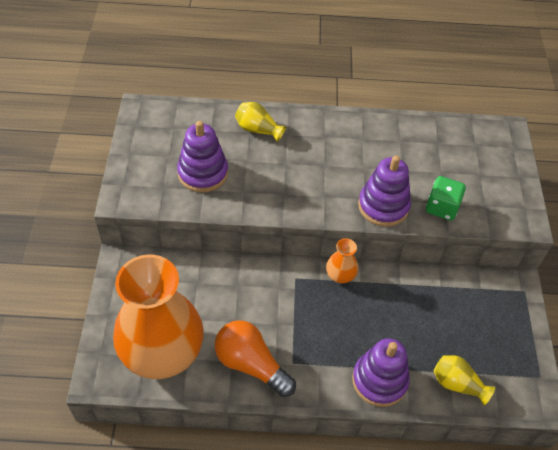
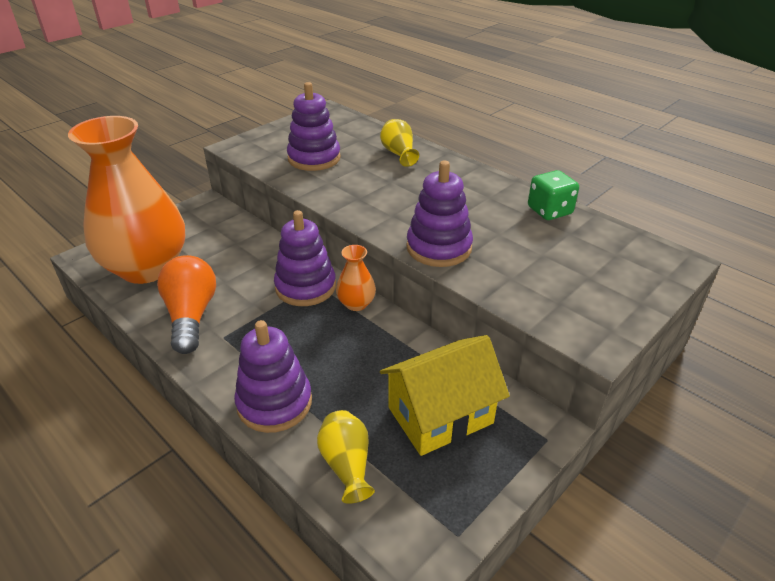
camera: 45 degrees right, 15 degrees down
green dice [426,176,466,221] -> green dice moved to [528,170,579,220]
none -> purple stacking toy [274,210,336,306]
none -> yellow house [380,335,510,456]

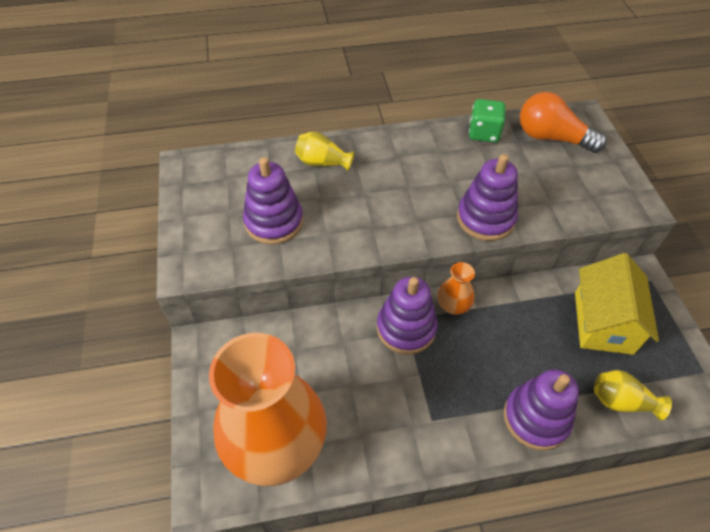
camera: 55 degrees left, 15 degrees up
orange light bulb [157,255,216,354] -> orange light bulb moved to [520,92,607,153]

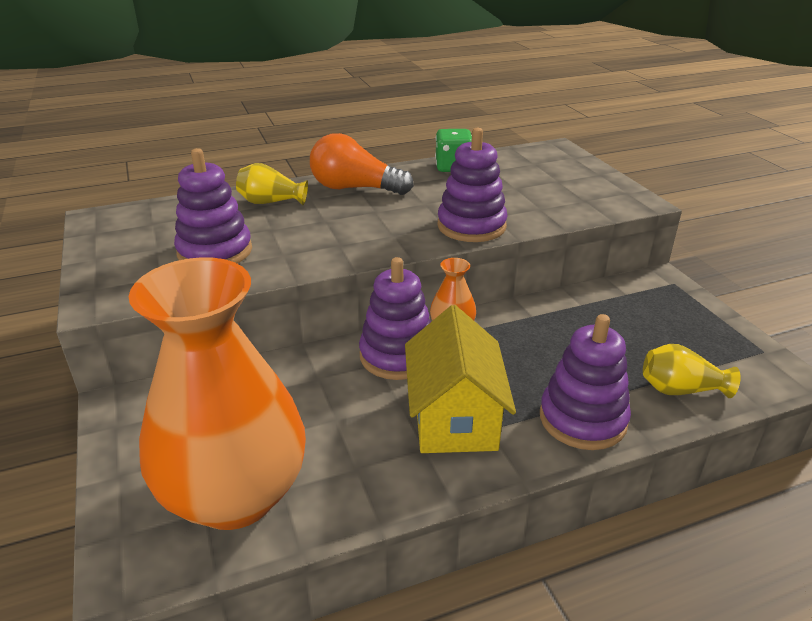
camera: 10 degrees left, 20 degrees down
orange light bulb [520,92,607,153] -> orange light bulb moved to [310,133,414,195]
yellow house [575,253,659,355] -> yellow house moved to [405,305,516,453]

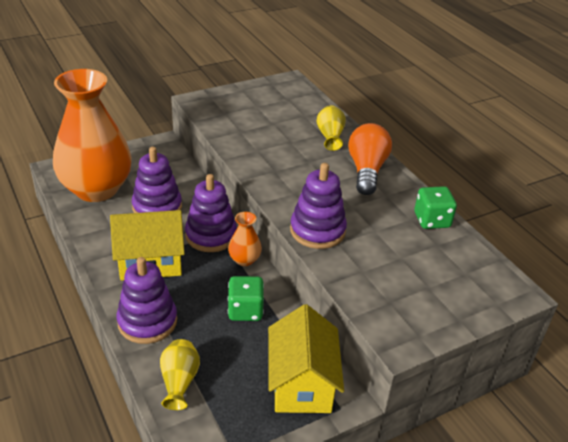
camera: 80 degrees right, 5 degrees up
purple stacking toy [174,148,252,263] -> purple stacking toy moved to [132,147,182,213]
none -> green dice [228,276,264,321]
none -> yellow house [268,304,344,413]

